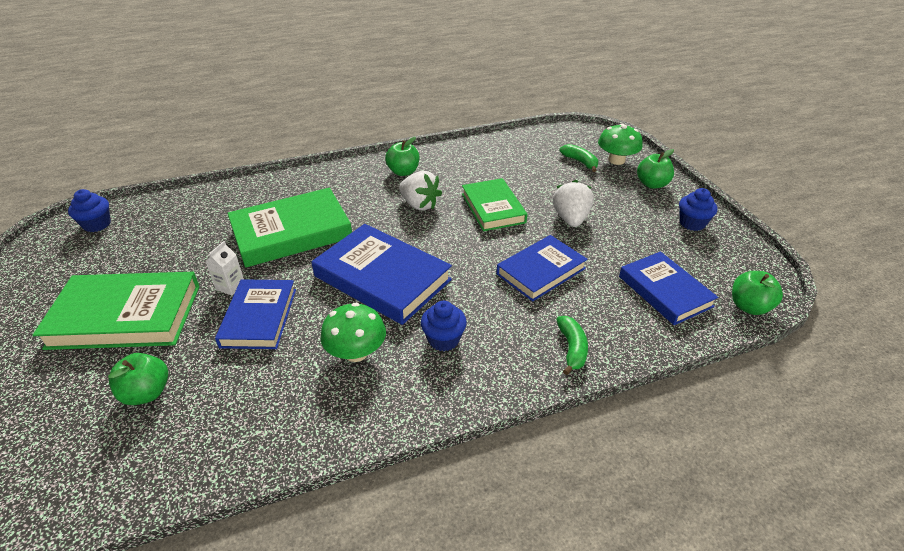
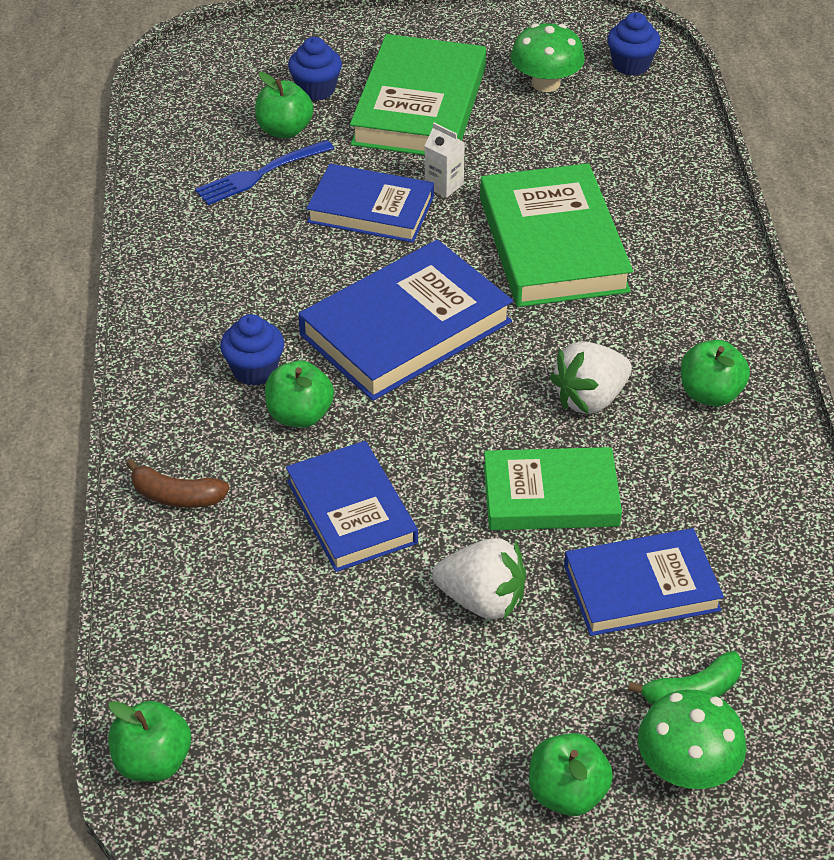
camera: 105 degrees right, 5 degrees up
green mushroom [320,303,386,362] -> green mushroom moved to [511,23,585,92]
green banana [556,316,588,375] -> brown banana [126,459,230,508]
blue book [619,252,718,325] -> blue book moved to [564,528,724,636]
blue cupcake [679,188,717,231] -> blue cupcake moved to [288,37,342,101]
none -> blue fork [195,140,334,205]
none -> green apple [265,360,334,428]

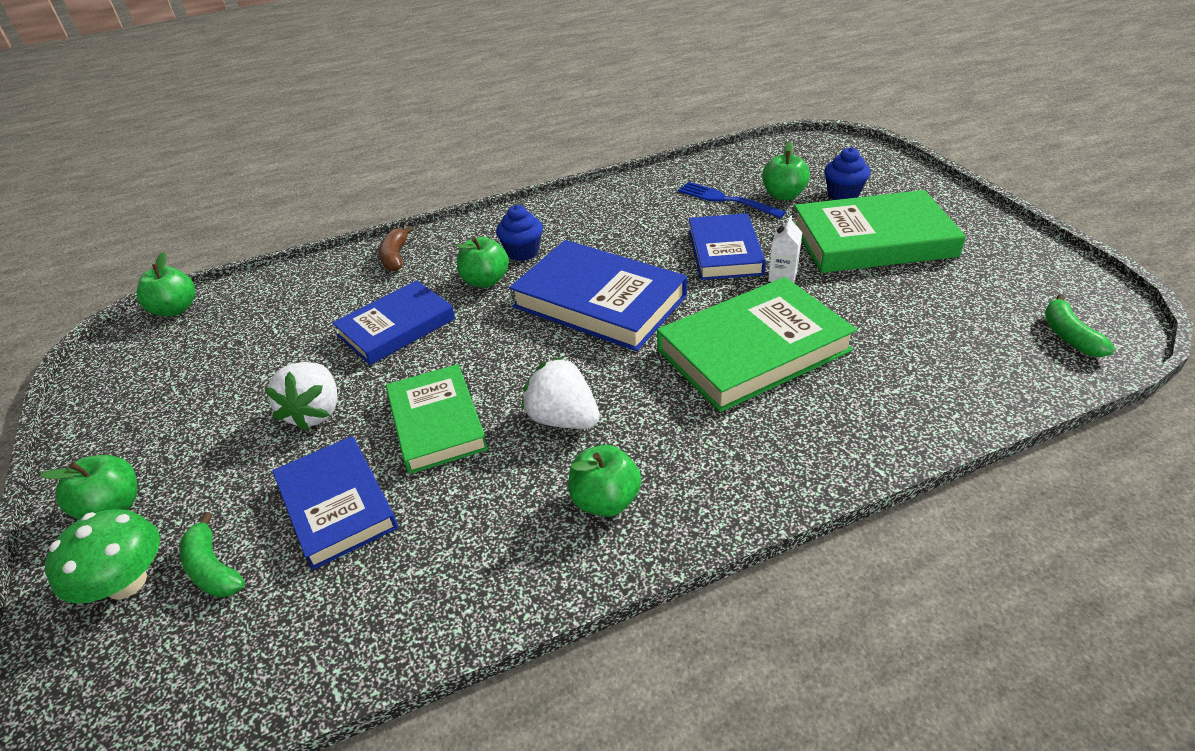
camera: 75 degrees right, 5 degrees down
green mushroom [511,23,585,92] -> none
blue cupcake [607,12,661,76] -> green banana [1045,294,1115,357]

